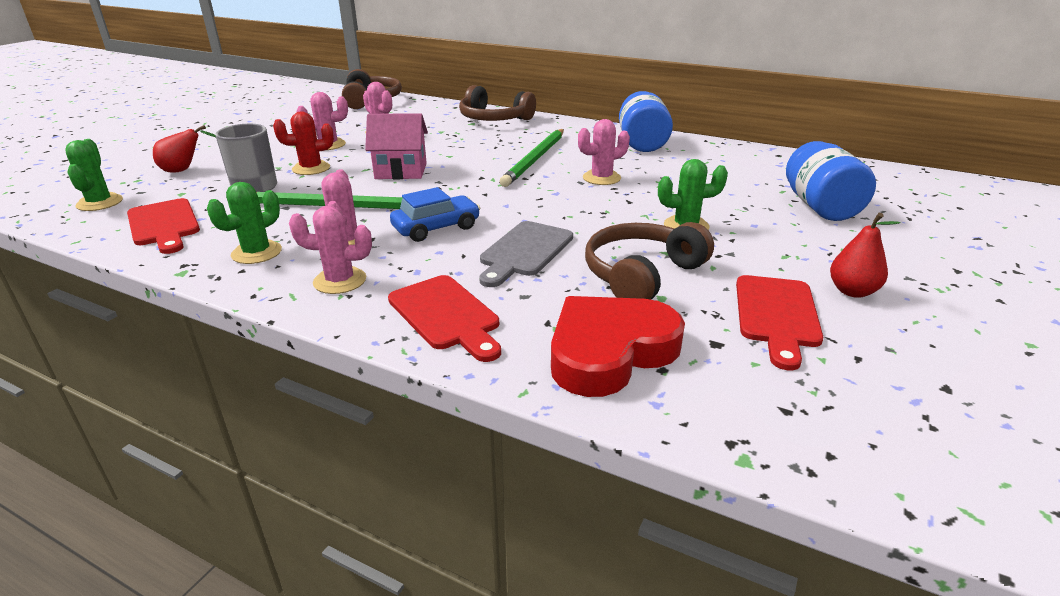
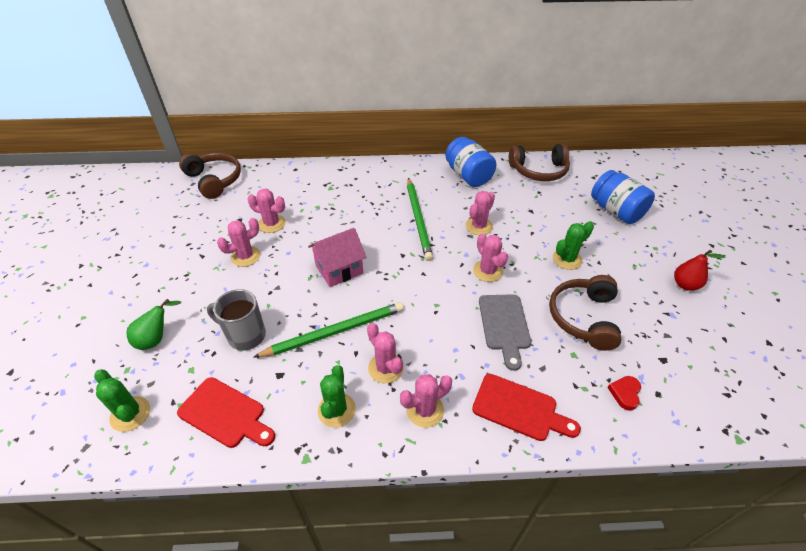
camera: 30 degrees left, 15 degrees up
red pear [153,125,216,173] -> green pear [126,299,181,350]
red cactus [273,111,334,175] -> none
blue car [390,187,480,242] -> none
brown headphones [459,85,536,121] -> brown headphones moved to [509,144,570,181]
red heart [551,296,685,397] -> red heart [608,376,641,411], size x0.41
red cutting board [736,275,823,370] -> none
none -> pink cactus [473,233,508,282]

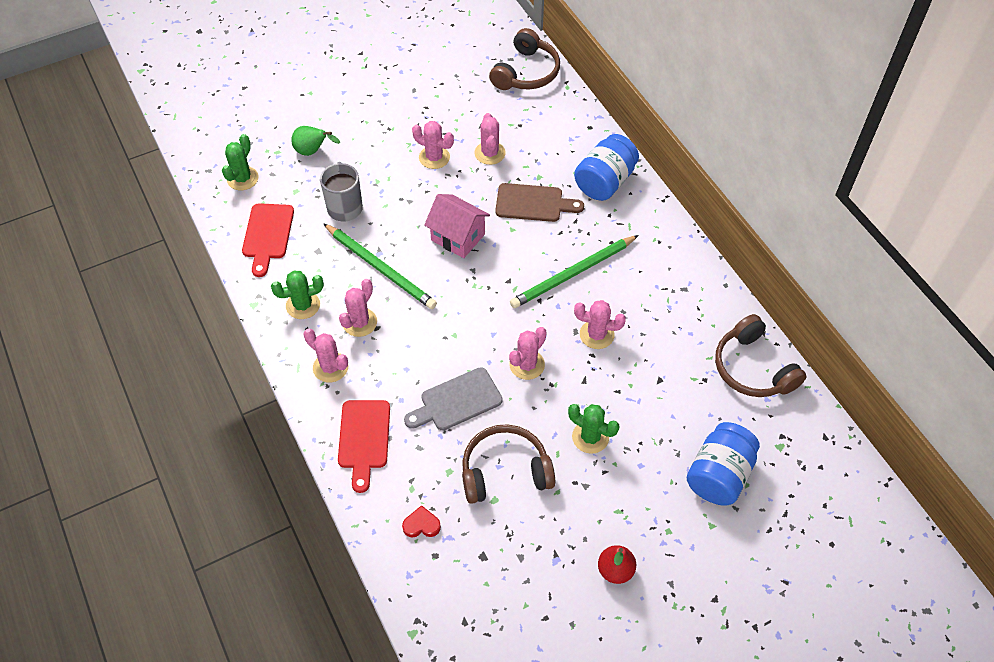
camera: 65 degrees right, 10 degrees up
blue jar [445,137,496,187] -> blue jar moved to [574,134,639,201]
none -> brown cutting board [495,183,584,222]

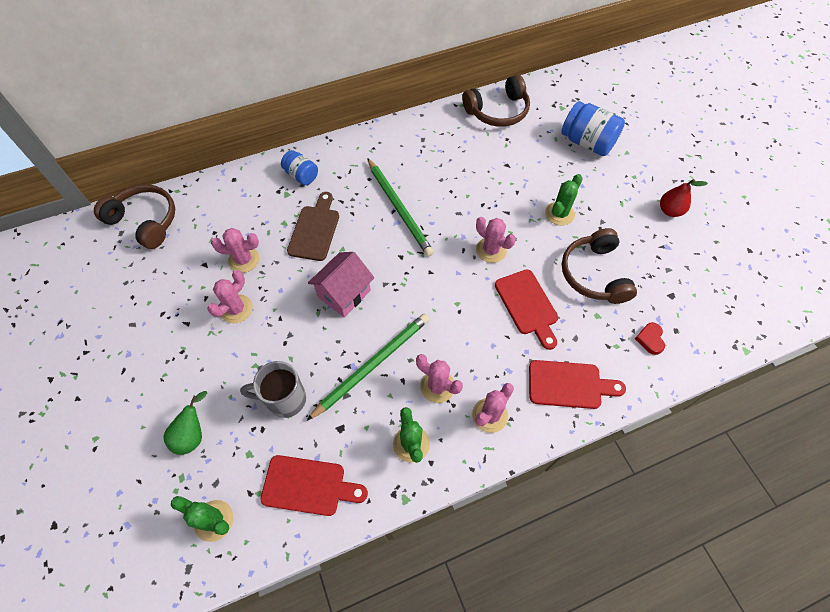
camera: 85 degrees left, 5 degrees up
grey cutting board [404,367,503,430] -> red cutting board [495,270,558,350]
blue jar [574,134,639,201] -> blue jar [281,150,318,185], size x0.60
pink cactus [574,300,626,349] -> none

